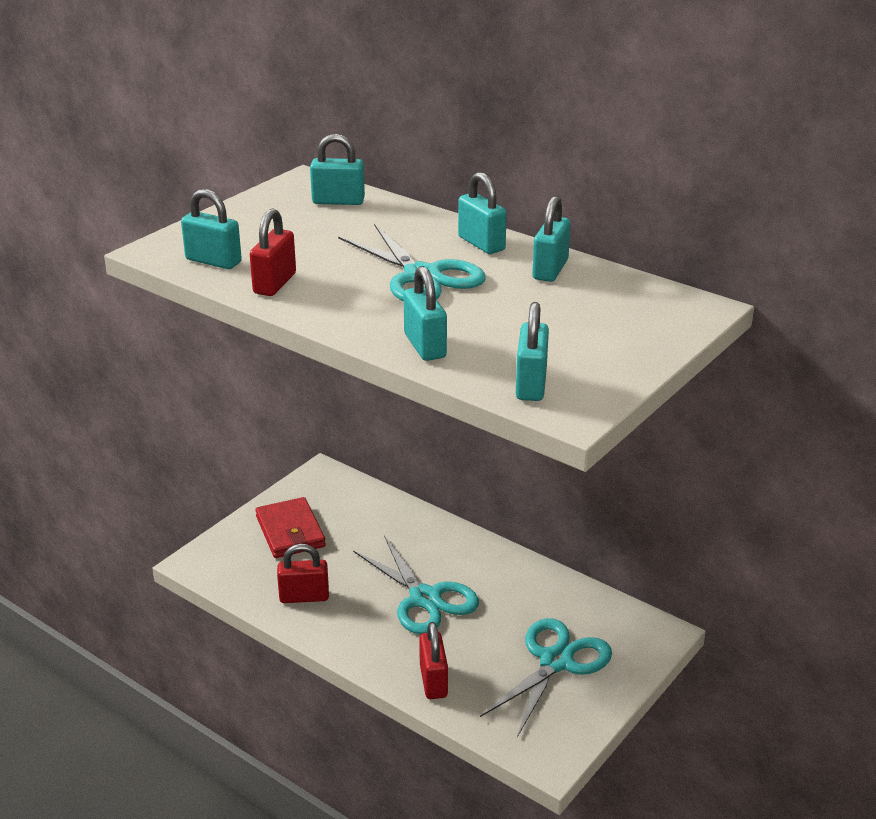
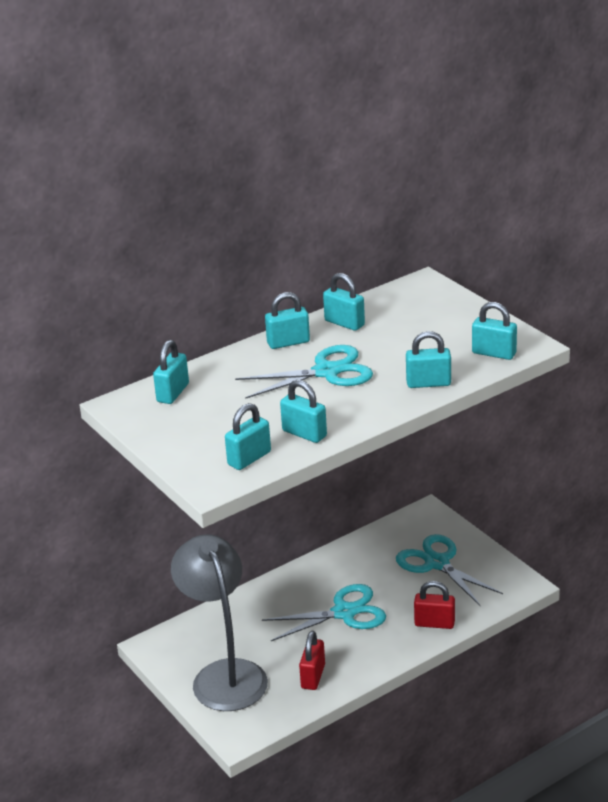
camera: 70 degrees left, 0 degrees up
red padlock [250,209,296,296] -> turquoise padlock [280,380,327,443]
red wallet [255,497,326,558] -> grey lamp [171,534,268,711]

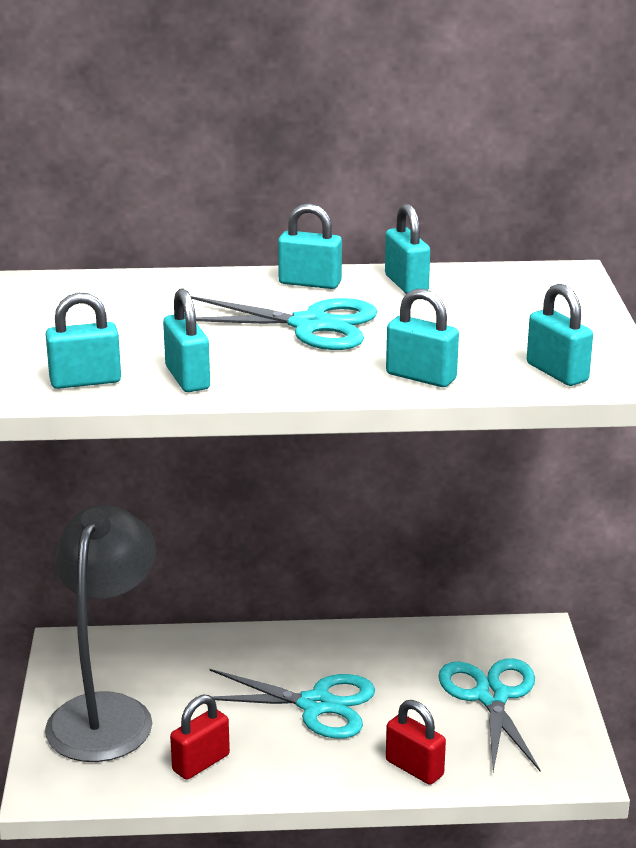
camera: 30 degrees right, 5 degrees down
turquoise padlock [153,340,189,404] -> none

